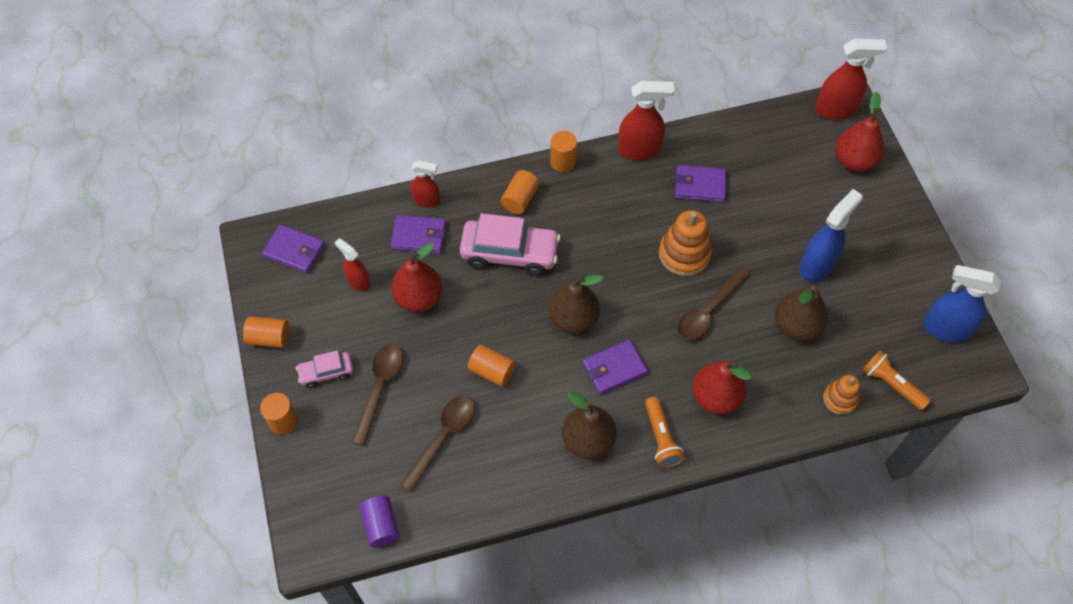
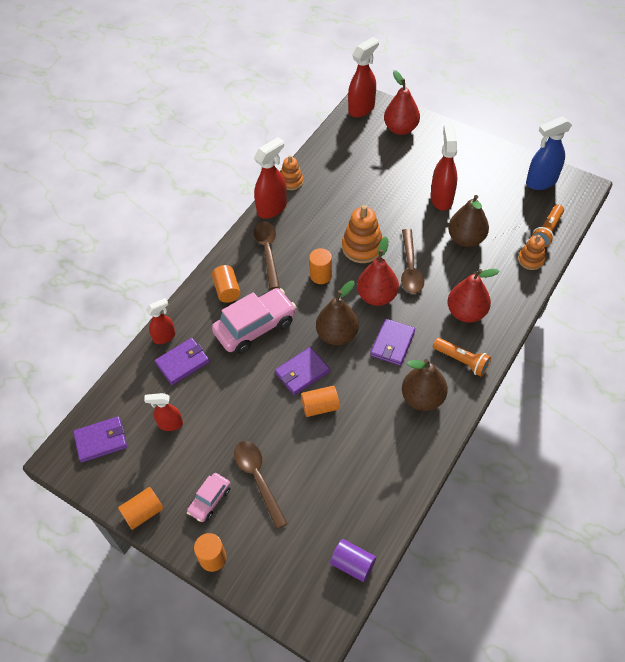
camera: 40 degrees left, 5 degrees down
red pear [391,242,443,312] -> red pear moved to [357,237,399,306]
brown spoon [400,396,475,492] -> brown spoon moved to [254,222,280,289]
orange cylinder [550,131,577,172] -> orange cylinder moved to [309,248,332,284]
purple wallet [675,165,726,202] -> purple wallet moved to [275,347,330,395]
blue spray bottle [799,189,862,282] -> red spray bottle [431,125,457,211]
orange flashlight [862,350,931,410] -> orange flashlight turned 60 degrees counterclockwise [532,205,564,247]
none -> orange stacking toy [281,155,304,190]

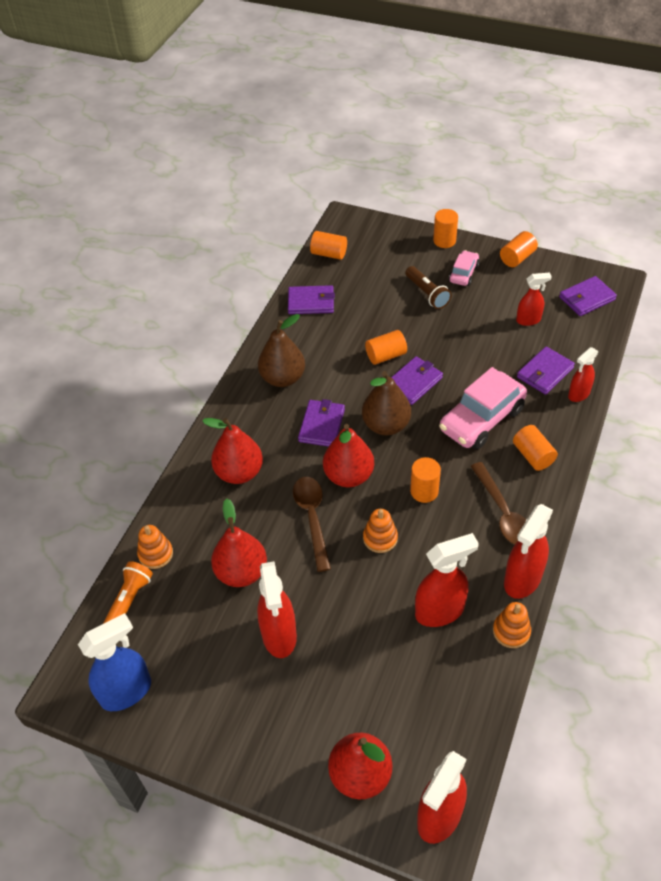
camera: 170 degrees right, 5 degrees down
brown spoon [234,441,288,529] -> brown flashlight [405,266,452,309]
purple cylinder [330,539,376,582] -> orange cylinder [310,231,347,260]
orange stacking toy [342,205,383,263] -> orange stacking toy [363,509,398,553], size x0.62
orange flashlight [433,338,491,377] -> none
brown pear [448,195,489,247] -> red pear [211,499,267,587]
none -> purple wallet [288,285,335,314]
none -> red spray bottle [415,533,479,627]

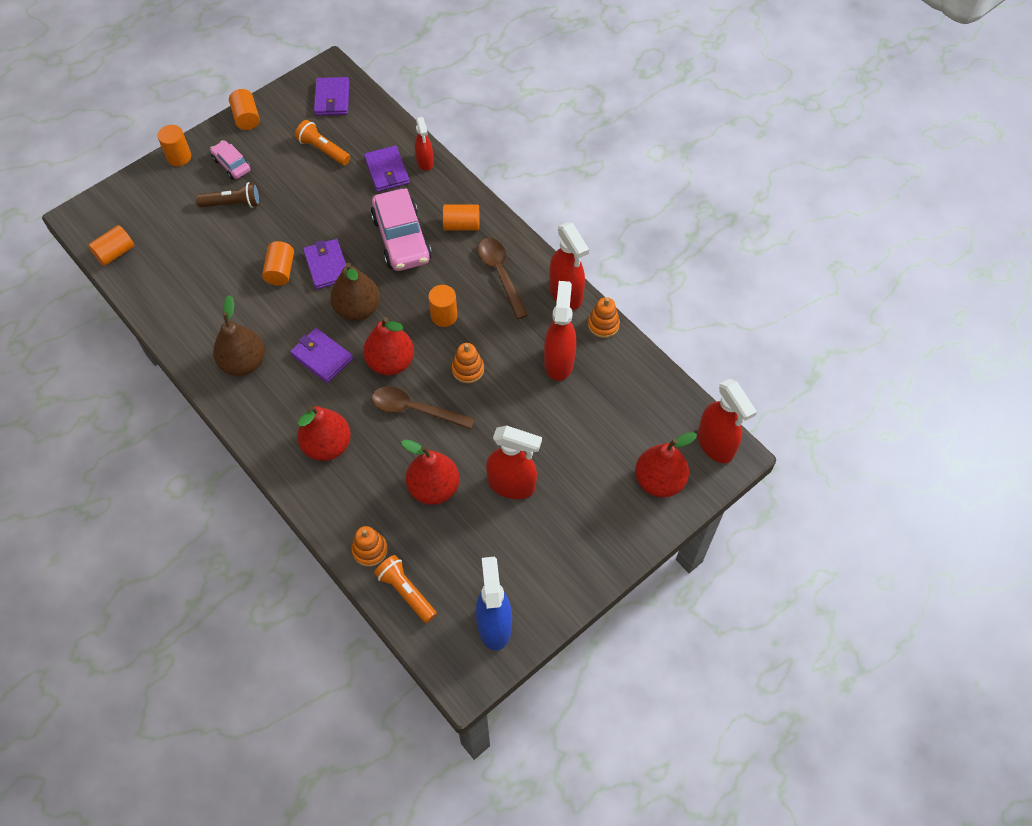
camera: 65 degrees left, 10 degrees up
purple wallet [288,285,335,314] -> none
brown spoon [471,462,526,545] -> brown spoon turned 120 degrees counterclockwise [478,238,528,319]
red spray bottle [516,273,552,326] -> orange flashlight [295,120,350,165]

